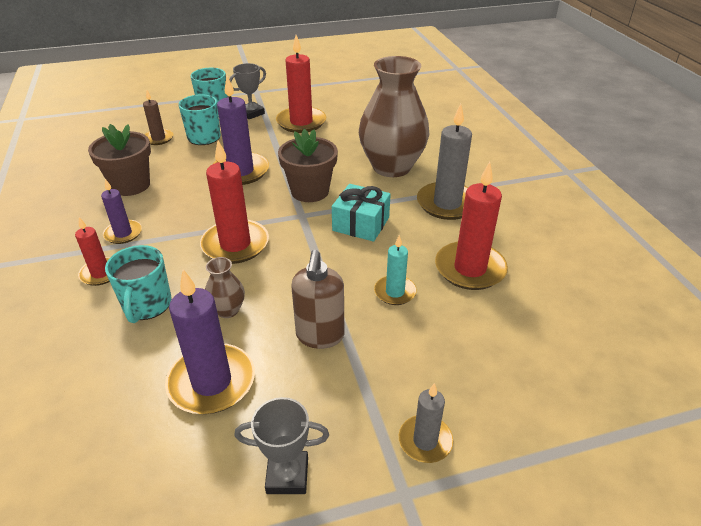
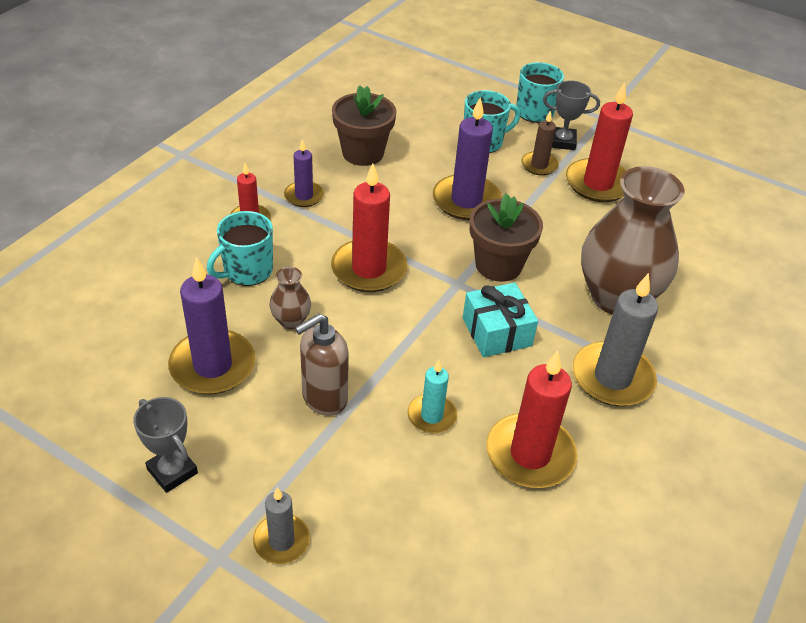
camera: 45 degrees right, 5 degrees up
brown candle [143,91,173,145] -> brown candle moved to [521,110,559,176]

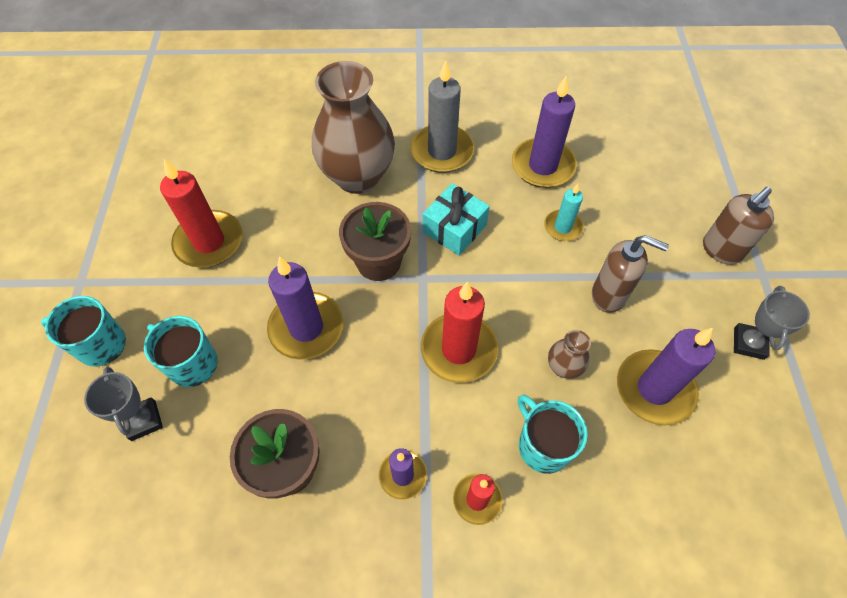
camera: 120 degrees left, 15 degrees up
turquoise mug [207,211,273,286] -> turquoise mug turned 135 degrees counterclockwise [518,395,588,474]
grey candle [253,487,310,564] -> brown soap dispenser [703,187,774,265]
red candle [486,351,577,488] -> purple candle [512,77,577,188]
brown candle [521,110,559,176] -> none
grey trophy [543,80,600,150] -> grey trophy moved to [84,367,163,441]

